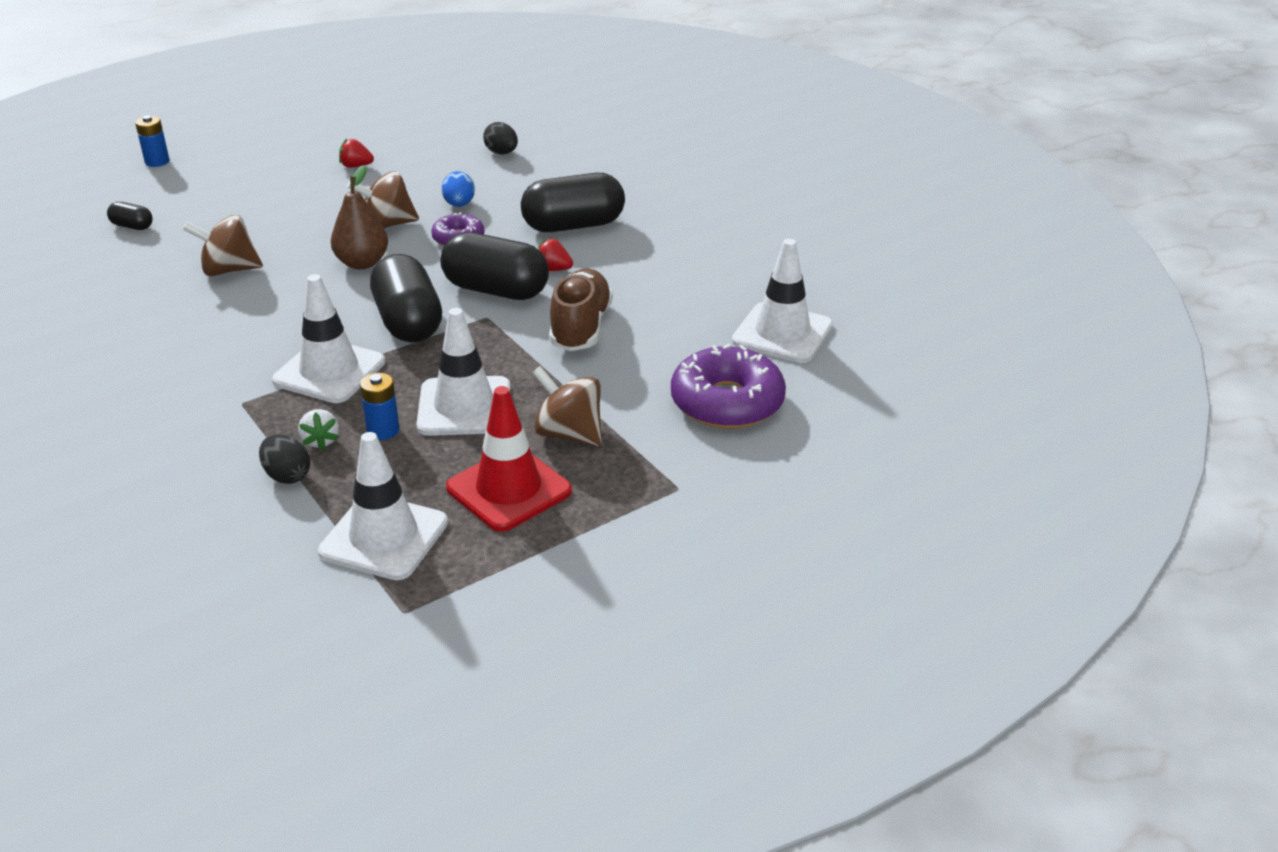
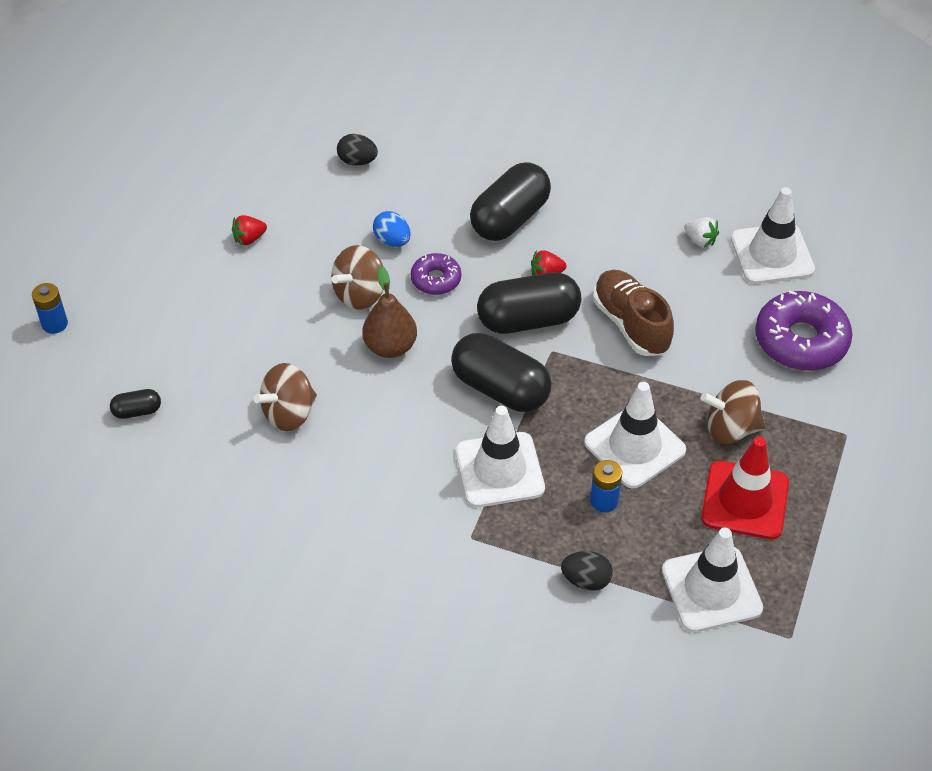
camera: 35 degrees left, 15 degrees up
white strawberry [298,409,339,451] -> white strawberry moved to [684,217,719,247]

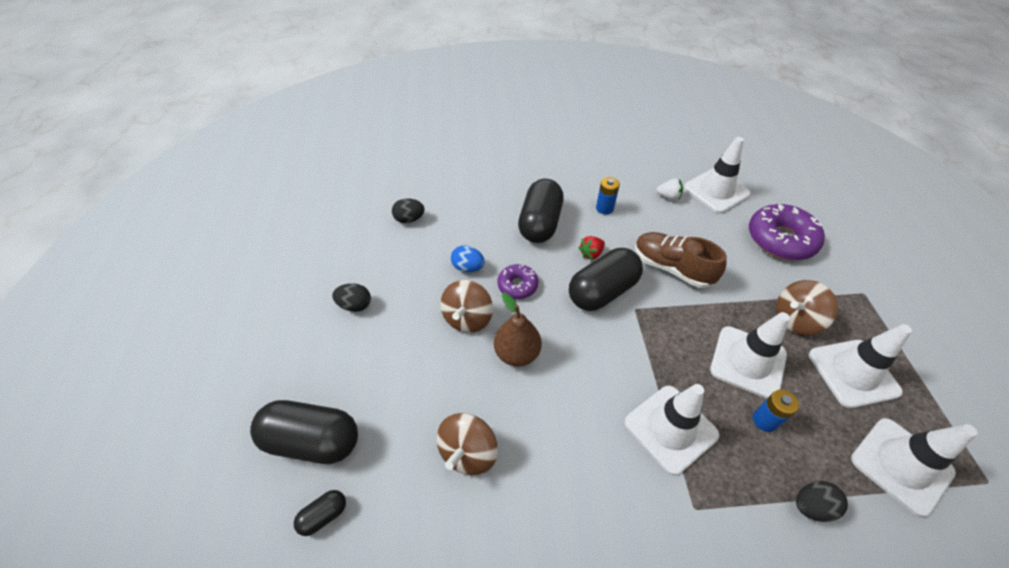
camera: 25 degrees left, 0 degrees up
blue battery [32,283,68,334] -> blue battery moved to [596,177,620,215]
red strawberry [232,215,267,246] -> black egg [332,283,371,312]
black capsule [451,333,552,412] -> black capsule moved to [250,400,358,464]
red traffic cone [701,437,789,540] -> white traffic cone [809,324,912,408]

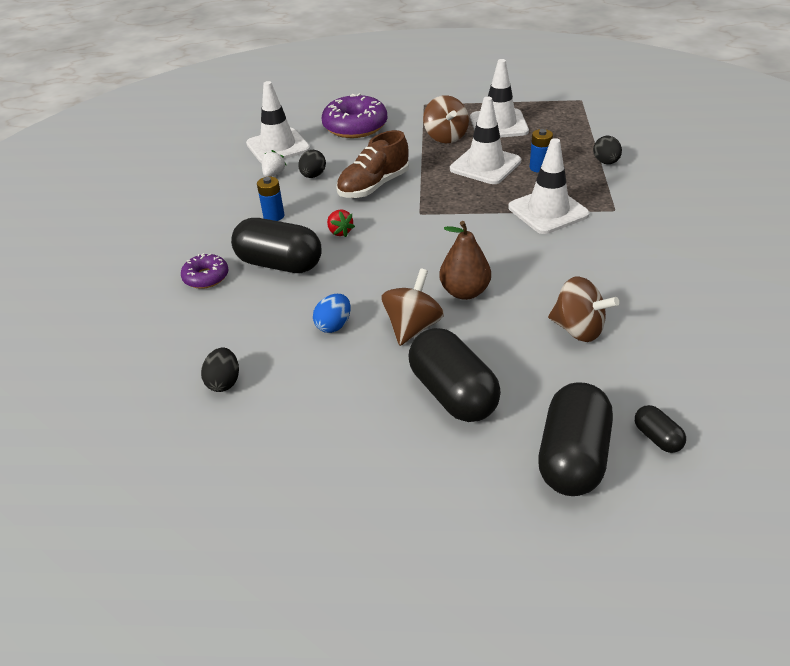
camera: 80 degrees left, 10 degrees down
black egg [332,283,371,312] -> black egg moved to [298,150,326,178]
brown spinning top [440,280,493,333] -> brown spinning top turned 90 degrees counterclockwise [382,269,444,346]
purple donut [497,264,538,299] -> purple donut moved to [181,253,228,289]
black capsule [569,248,643,311] -> black capsule moved to [409,328,501,422]
white traffic cone [851,418,978,517] -> none

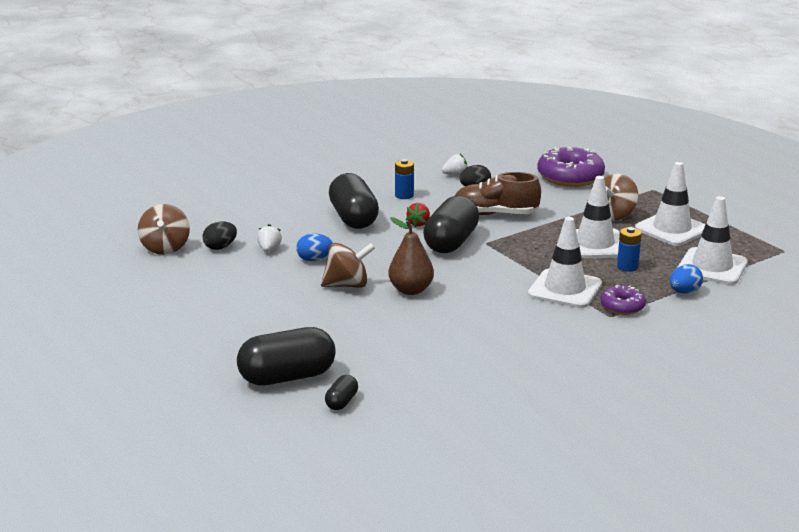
camera: 50 degrees right, 15 degrees down
purple donut [181,253,228,289] -> purple donut moved to [600,285,646,315]
white traffic cone [246,81,310,163] -> white traffic cone moved to [677,196,748,285]
black capsule [409,328,501,422] -> black capsule moved to [423,196,479,253]
brown spinning top [548,276,619,342] -> brown spinning top moved to [138,204,190,255]
black egg [593,136,622,164] -> blue egg [670,264,703,294]
none -> white strawberry [257,224,282,252]

